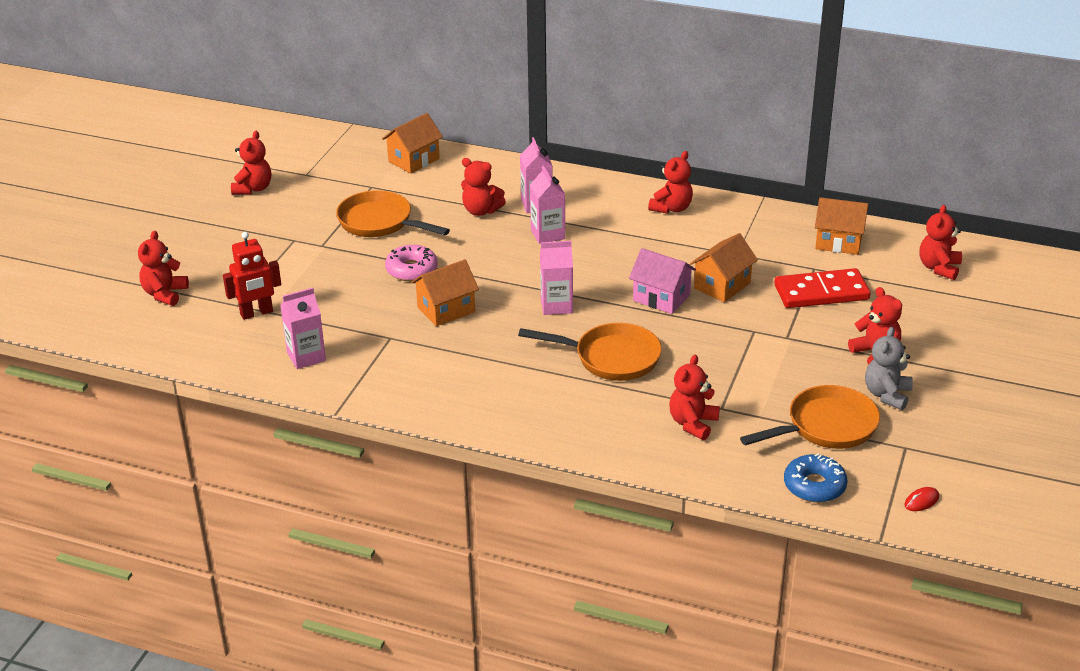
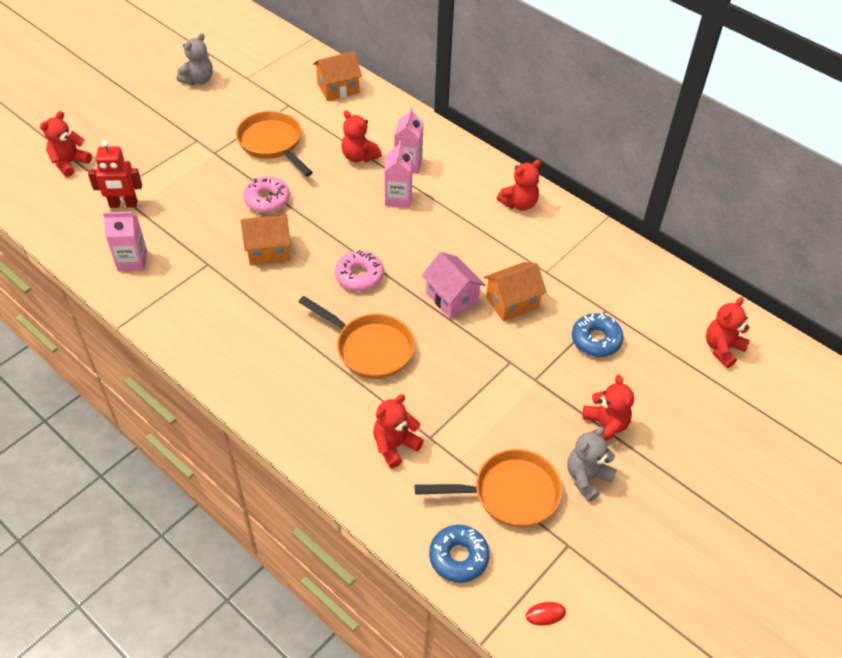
camera: 20 degrees right, 15 degrees up
red teddy bear [231,131,271,195] -> grey teddy bear [177,33,213,85]
pink carton [540,241,573,315] -> pink donut [335,250,384,291]
red domino [774,268,871,308] -> blue donut [572,313,624,357]
orange house [815,197,868,255] -> none

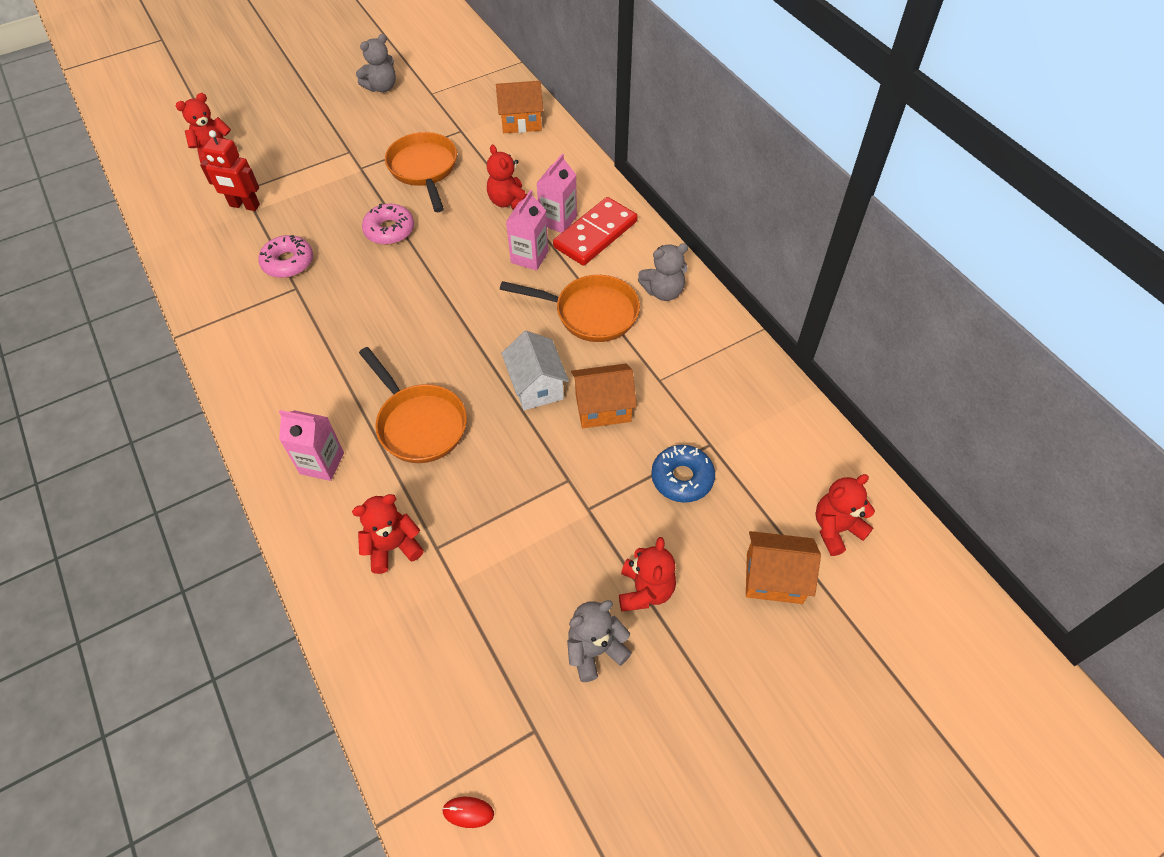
camera: 20 degrees right, 5 degrees up
pink carton [103,212,147,271] -> pink carton moved to [279,410,344,481]
orange house [241,214,291,265] -> orange house moved to [746,531,821,604]
pink donut [335,250,384,291] -> pink donut moved to [258,235,313,278]
orange pan [415,449,562,528] -> orange pan moved to [500,275,640,342]
pink house [422,252,485,319] -> white house [501,331,569,410]
blue donut [429,525,490,583] -> none
red teddy bear [497,160,541,211] -> grey teddy bear [638,243,688,301]
none -> red domino [553,197,638,266]

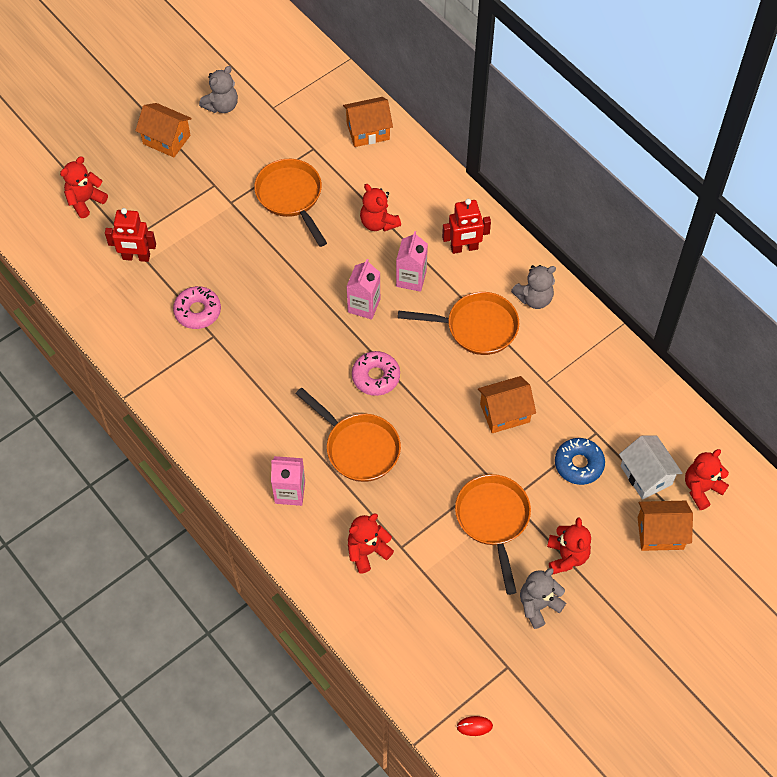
camera: 10 degrees left, 5 degrees up
pink donut [362,204,414,245] -> pink donut moved to [352,351,400,396]
white house [501,331,569,410] -> white house moved to [619,436,682,500]
pink carton [536,154,577,233] -> pink carton moved to [346,259,380,319]
red domino [553,197,638,266] -> red robot [442,199,491,254]
none -> orange house [135,103,192,157]
none -> orange pan [455,474,531,595]

